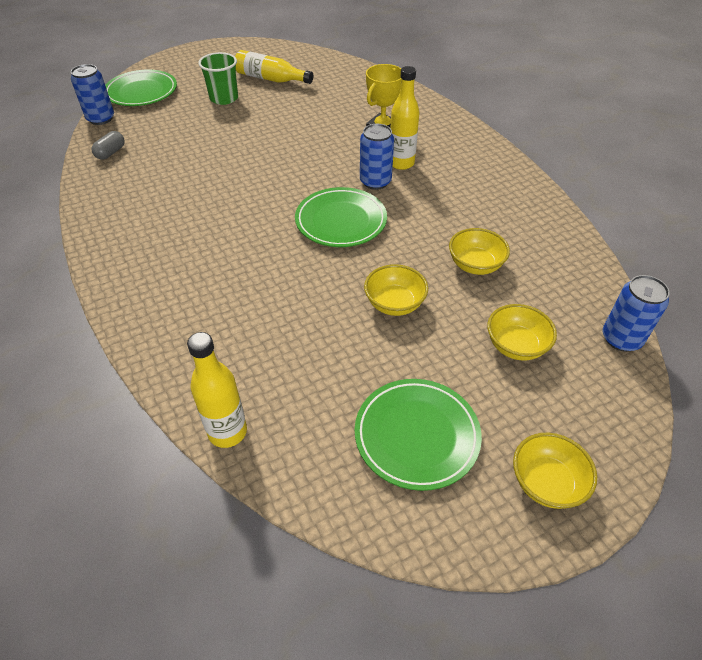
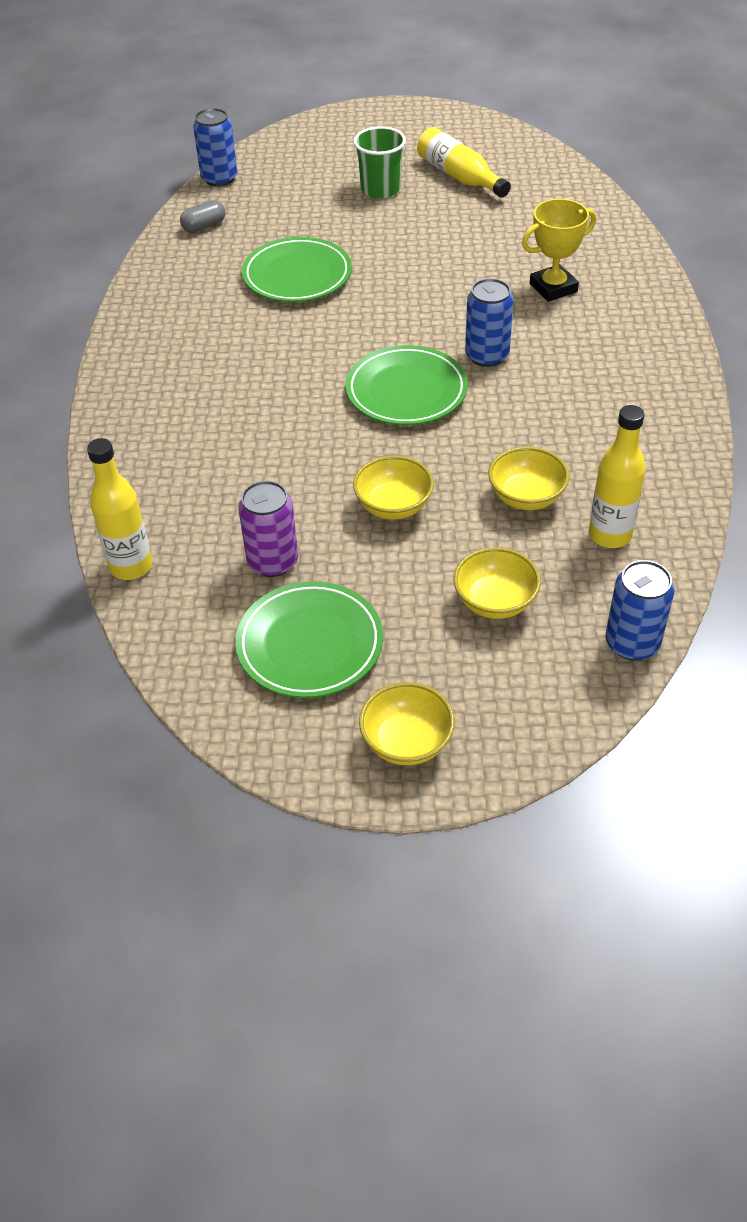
camera: 30 degrees right, 0 degrees up
green plate [105,69,177,106] -> green plate moved to [242,237,352,302]
yellow bottle [391,66,419,170] -> yellow bottle moved to [589,405,646,548]
none -> purple can [238,480,298,577]

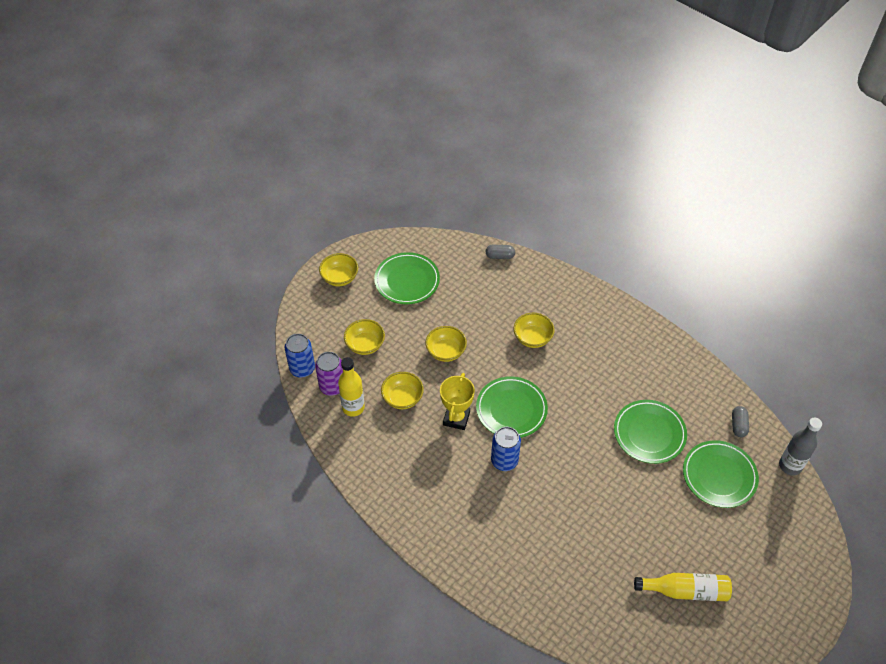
camera: 130 degrees right, 5 degrees up
yellow bottle [87,438,152,580] -> grey capsule [485,245,515,259]
blue can [193,108,237,187] -> grey bottle [779,417,822,475]
purple can [238,480,298,577] -> purple can moved to [315,352,343,396]
green cup [353,126,406,199] -> none
yellow trophy [522,199,596,302] -> yellow trophy moved to [440,373,475,430]
none -> yellow bowl [514,313,555,348]
none -> green plate [683,440,759,508]

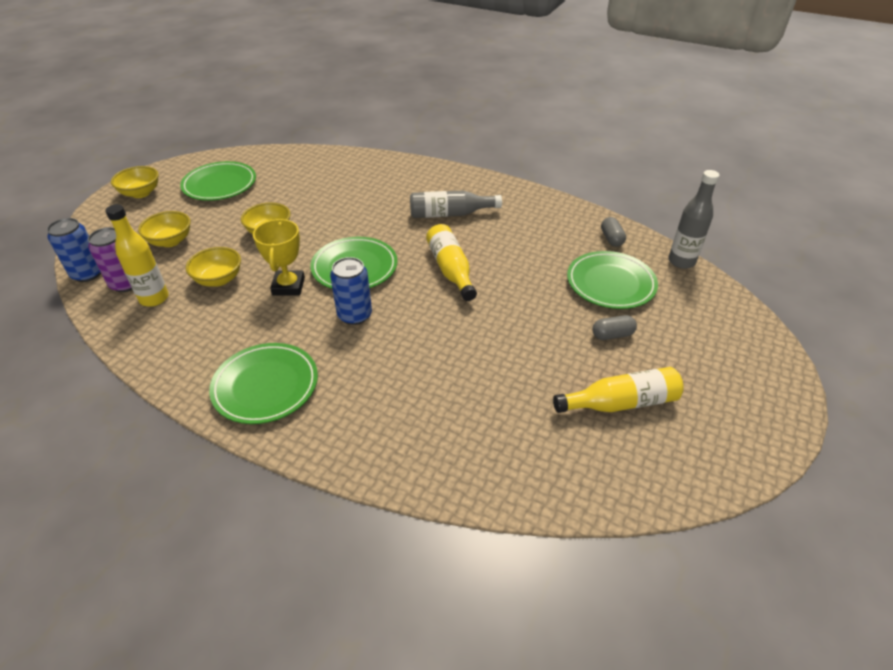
camera: 15 degrees left, 10 degrees down
grey capsule [485,245,515,259] -> grey capsule moved to [592,315,637,340]
yellow bowl [514,313,555,348] -> none
green plate [614,400,687,464] -> green plate moved to [209,343,318,424]
none -> grey bottle [410,190,502,218]
none -> yellow bottle [426,224,477,301]

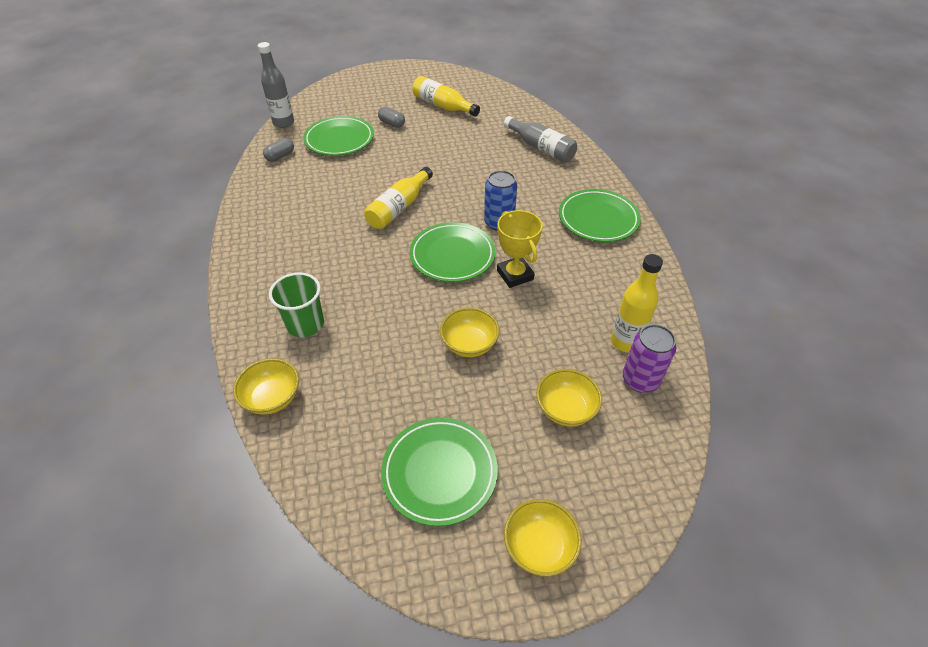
camera: 130 degrees left, 5 degrees up
blue can [47,218,101,282] -> none
yellow bowl [186,247,241,287] -> yellow bowl moved to [233,358,299,415]
yellow trophy [253,219,305,296] -> yellow trophy turned 75 degrees counterclockwise [497,210,542,288]
grey bottle [410,190,502,218] -> grey bottle moved to [504,116,577,163]
none -> green cup [269,272,324,337]

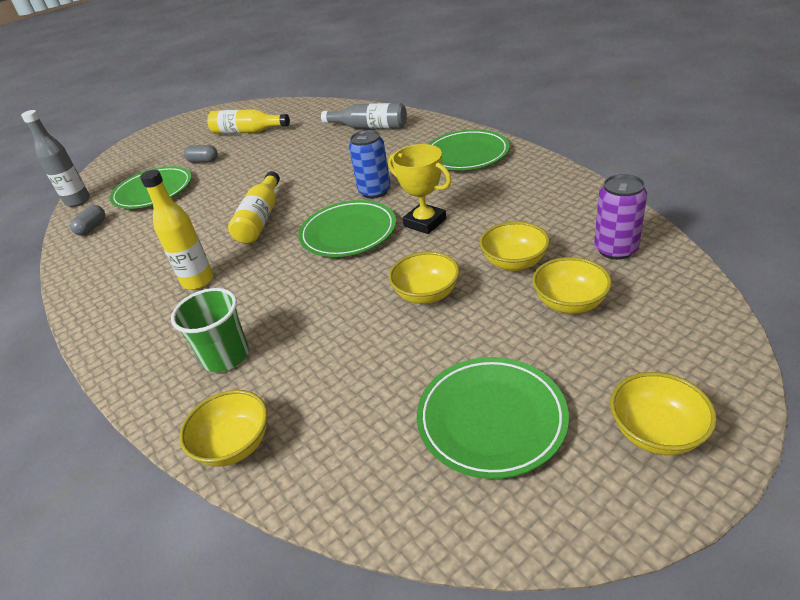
camera: 20 degrees left, 10 degrees down
yellow bottle [611,254,663,353] -> yellow bottle moved to [140,170,214,290]
none -> yellow bowl [480,221,550,271]

